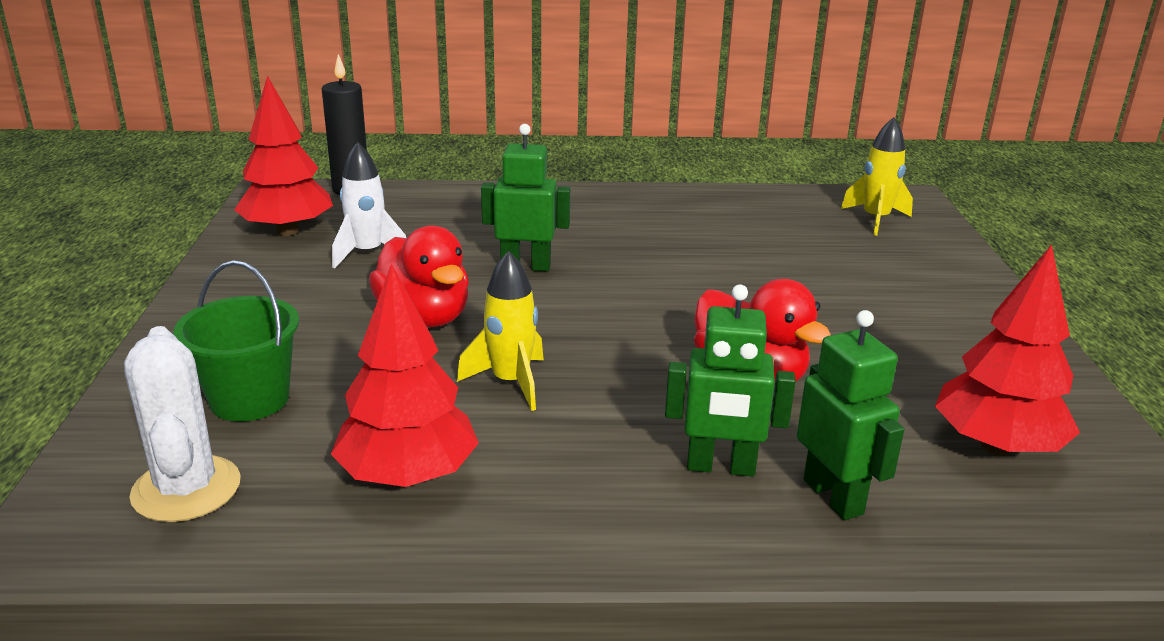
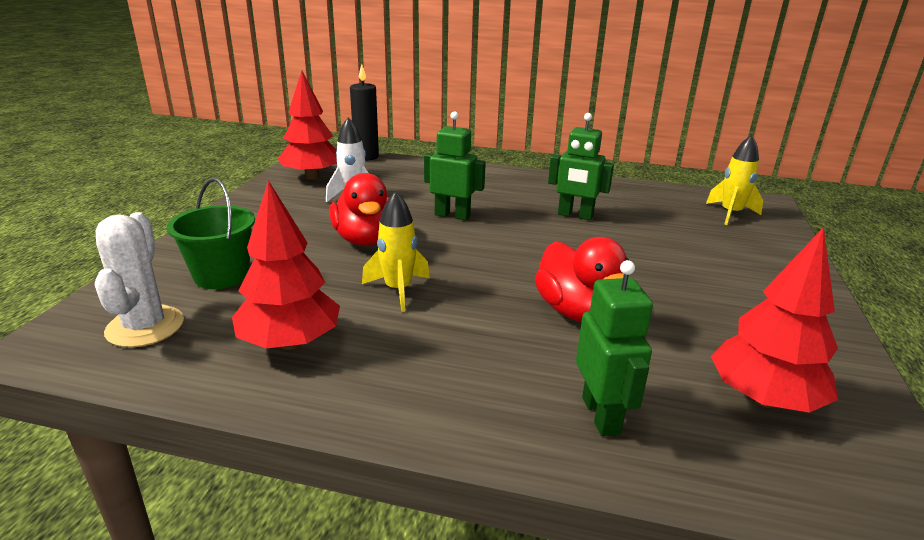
camera: 15 degrees right, 0 degrees up
green robot [665,285,796,476] -> green robot moved to [548,113,614,220]

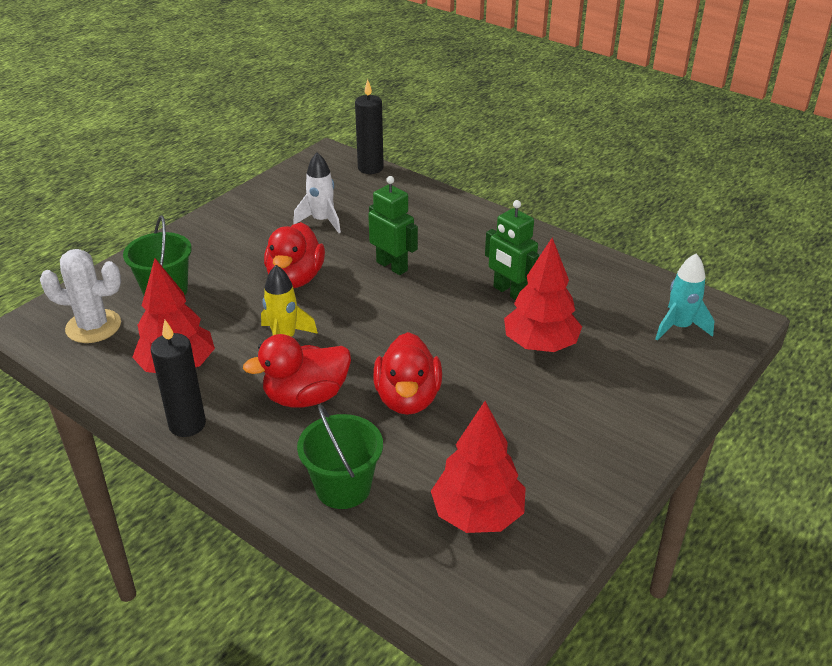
camera: 25 degrees right, 10 degrees up
white cactus [95,212,184,348] -> white cactus turned 75 degrees clockwise [40,249,121,343]
red tree [278,71,337,180] -> red tree moved to [504,237,582,352]
green robot [576,260,653,436] -> green bucket [297,404,383,509]
yellow rocket [706,135,763,225] -> turquoise rocket [655,253,715,341]
none -> black candle [151,320,206,437]
none -> red duck [243,334,351,408]

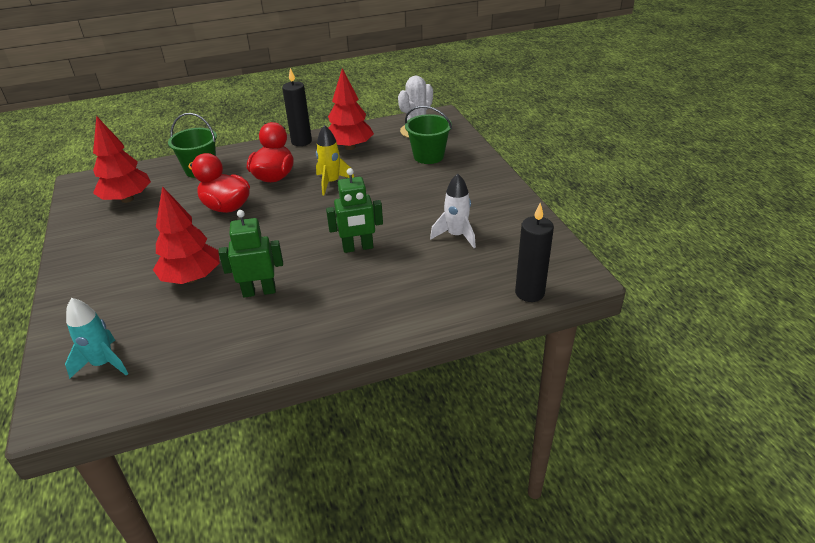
camera: 125 degrees right, 0 degrees up
red duck [264,222,325,288] -> none

